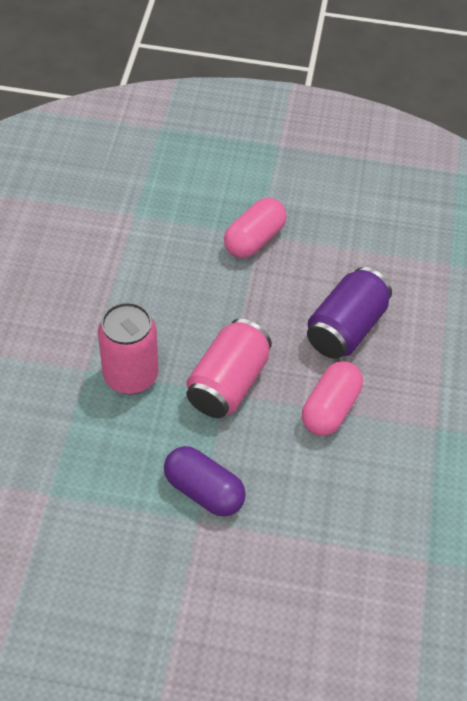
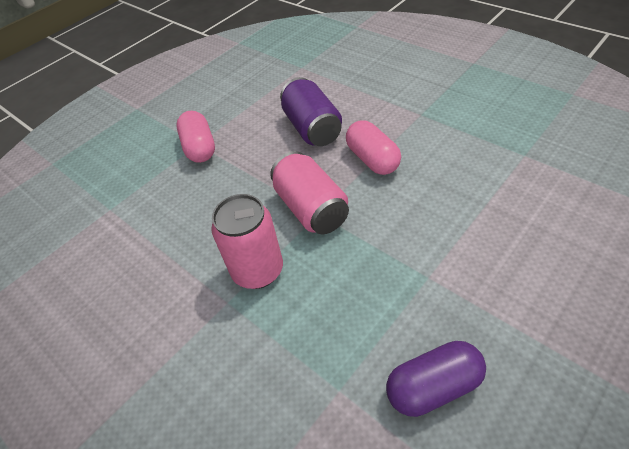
camera: 50 degrees left, 5 degrees down
purple capsule [164,446,246,517] -> purple capsule moved to [386,341,486,417]

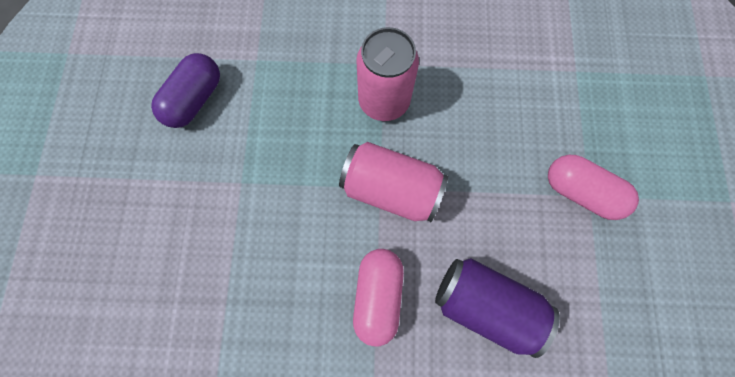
camera: 135 degrees right, 25 degrees up
pink capsule [346,120,401,175] -> pink capsule turned 75 degrees clockwise [353,249,404,346]

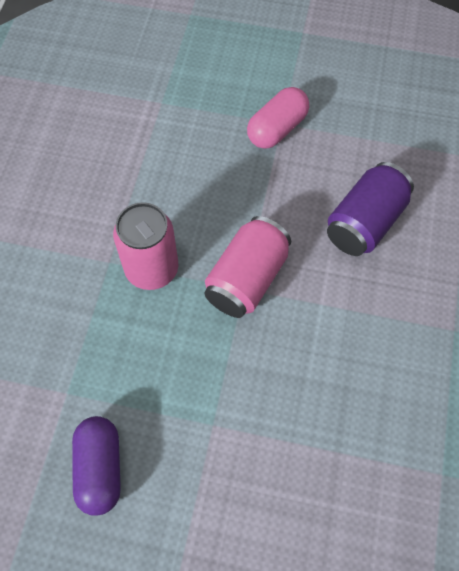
camera: 80 degrees left, 10 degrees down
purple capsule [151,53,220,128] -> purple capsule turned 45 degrees clockwise [72,416,121,516]
pink capsule [353,249,404,346] -> none

